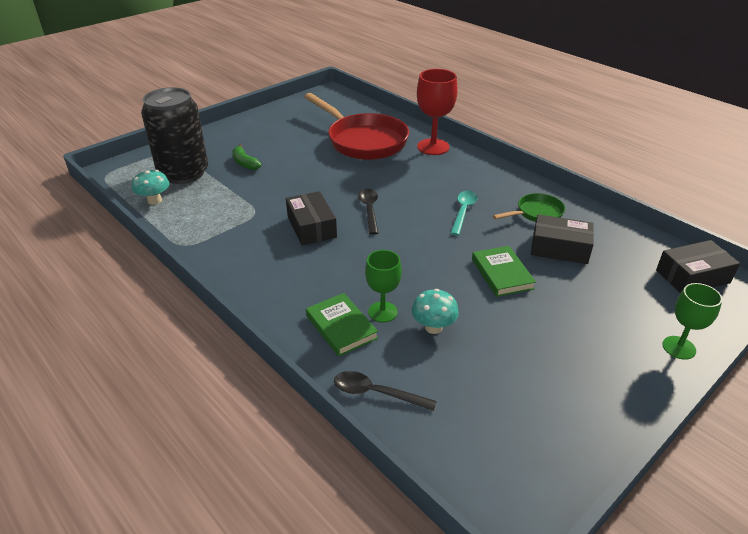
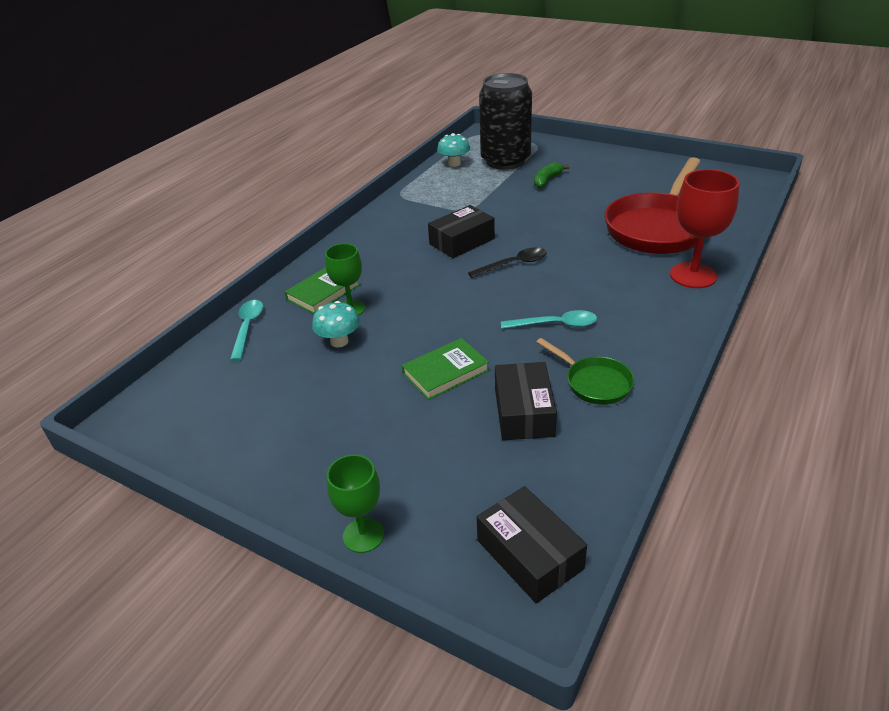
camera: 75 degrees right, 0 degrees up
black spoon [334,371,437,411] -> turquoise spoon [230,300,264,361]

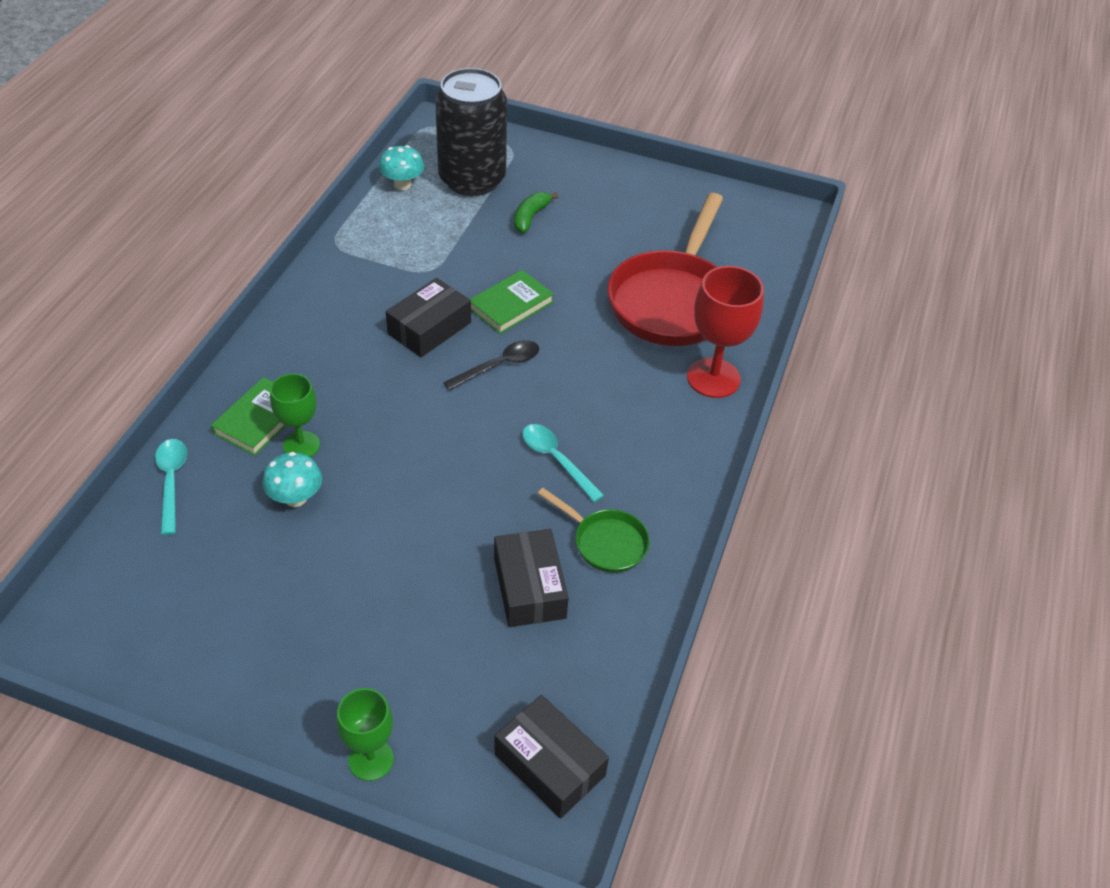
camera: 15 degrees left, 10 degrees up
green book [402,338,489,400] -> green book moved to [470,270,554,334]
turquoise spoon [501,310,597,329] -> turquoise spoon turned 120 degrees counterclockwise [522,424,604,502]

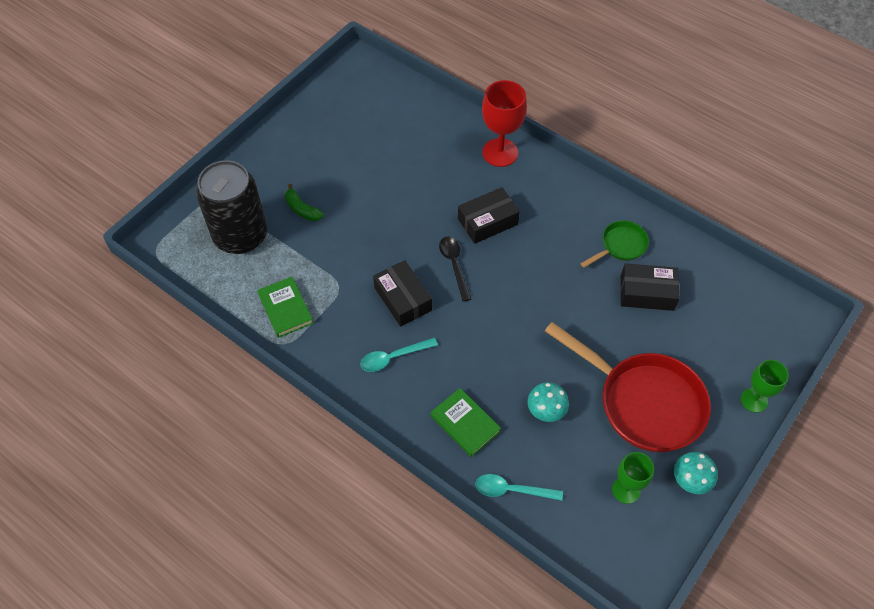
camera: 70 degrees left, 10 degrees up
green goblet [270,373,320,457] -> green goblet moved to [612,452,654,504]
turquoise mushroom [379,145,424,190] -> turquoise mushroom moved to [674,452,718,494]
green book [470,270,554,334] -> green book moved to [257,277,314,338]
black box [494,695,609,819] -> black box moved to [458,187,520,244]
turquoise spoon [522,424,604,502] -> turquoise spoon moved to [360,338,438,372]
red pan [607,193,723,346] -> red pan moved to [545,322,711,453]

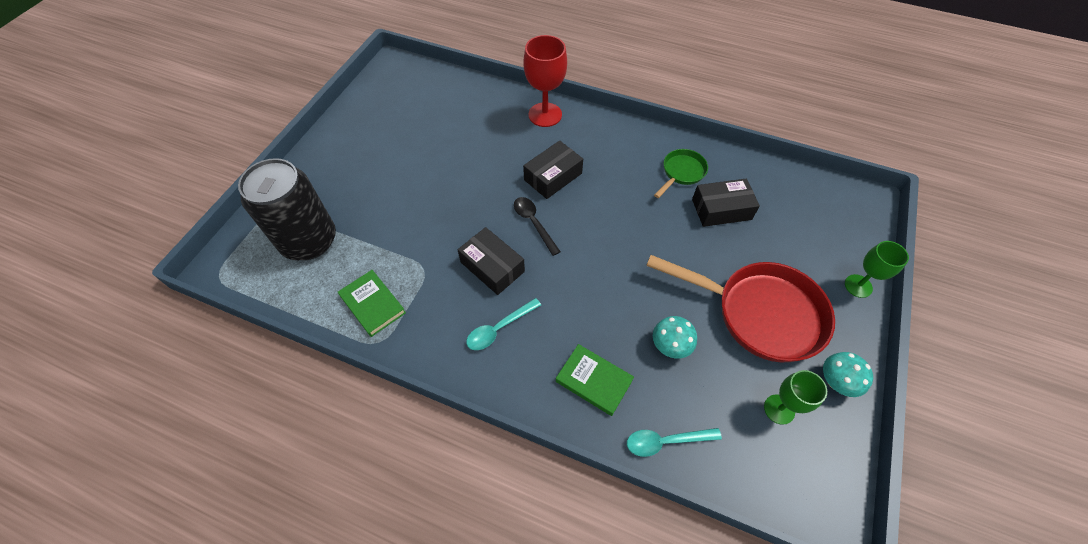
camera: 15 degrees left, 0 degrees up
green banana [285,184,324,221] -> none

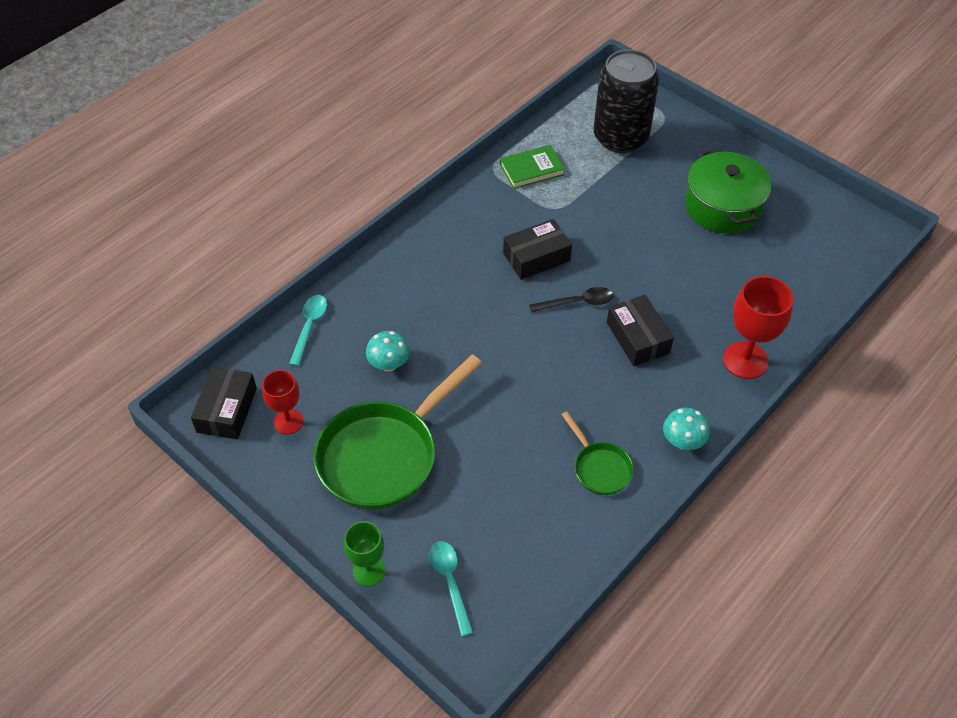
camera: 110 degrees right, 5 degrees down
turquoise spoon [466,298,541,350] -> turquoise spoon moved to [430,541,473,636]
green book [556,344,634,416] -> none
red pan [646,255,835,362] -> green pan [314,355,482,510]
black box [692,179,760,227] -> black box moved to [191,367,257,439]
green goblet [764,370,827,425] -> red goblet [262,370,304,434]
turquoise mushroom [823,352,873,397] -> turquoise mushroom moved to [663,408,710,450]
none -> green pot [685,149,772,233]

